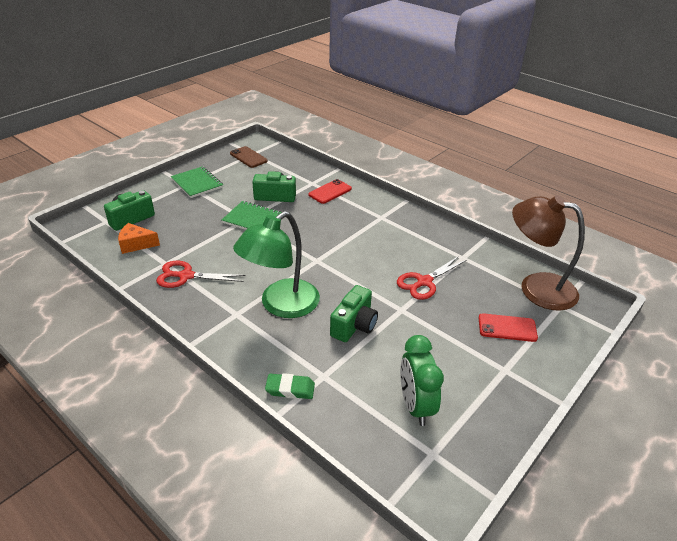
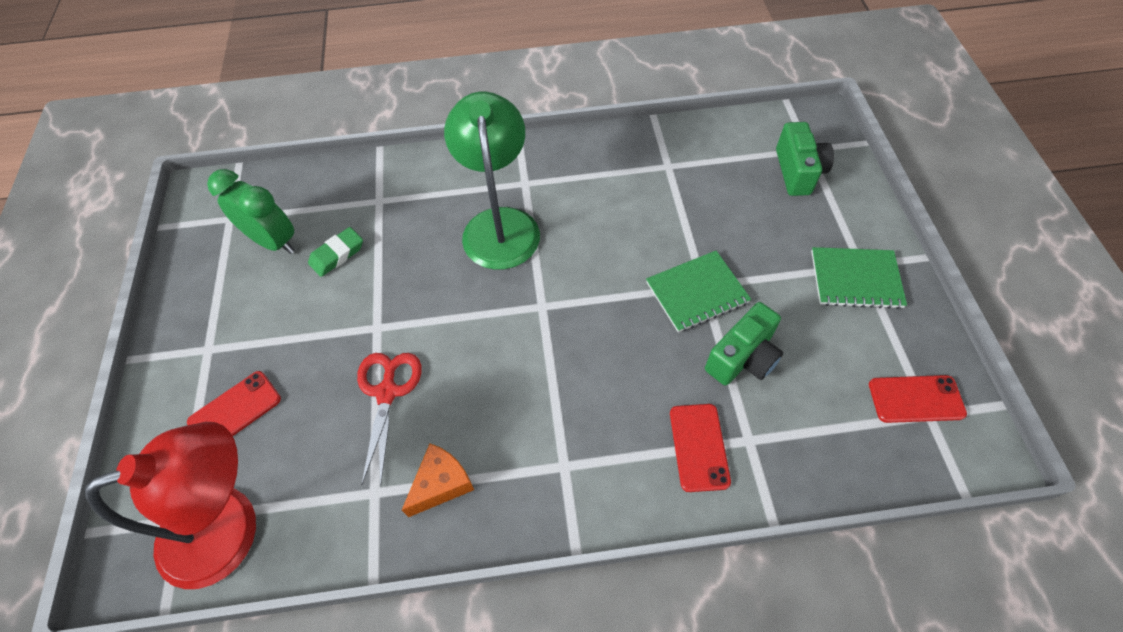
camera: 135 degrees right, 20 degrees up
orange cheese [118,223,160,254] -> orange cheese moved to [402,444,474,517]
red scissors [156,261,246,288] -> none
brown phone [230,146,268,168] -> red phone [869,375,967,423]
green eraser [265,373,315,399] -> green eraser moved to [308,227,363,277]
green camera [330,285,378,342] -> none
brown lamp [512,195,585,311] -> red lamp [85,422,256,589]

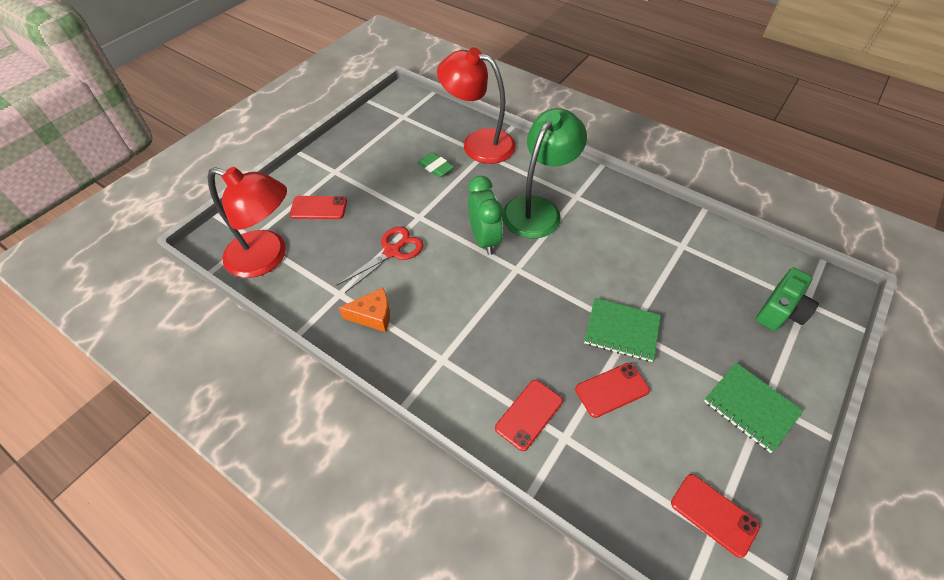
camera: 40 degrees right, 5 degrees down
green clock [207,169,295,254] -> green clock moved to [468,176,503,255]
green eraser [308,227,363,277] -> green eraser turned 45 degrees clockwise [417,152,454,177]
green camera [705,302,783,385] -> red phone [575,363,650,418]
none -> red lamp [437,47,516,164]

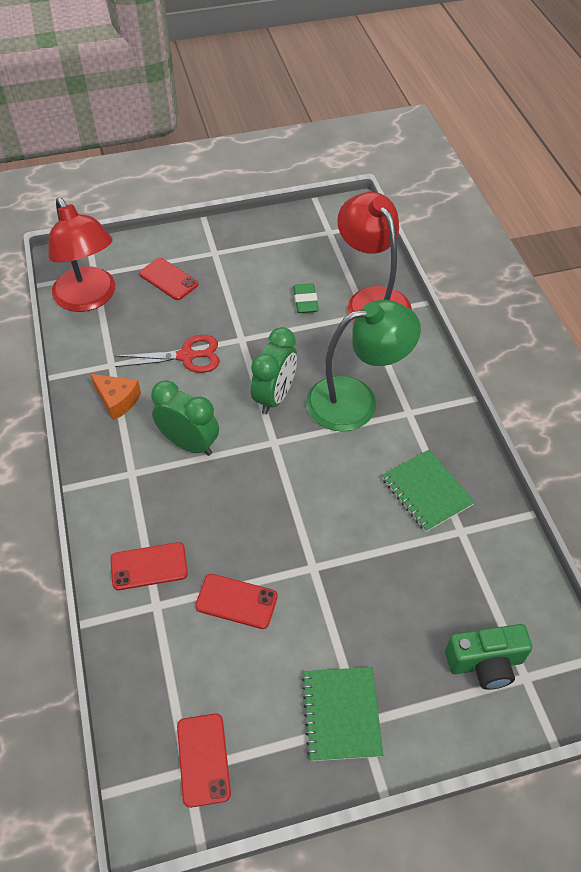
camera: 40 degrees right, 0 degrees up
green notebook [584,298,661,362] -> green notebook moved to [382,450,475,532]
none -> green clock [151,380,219,456]

